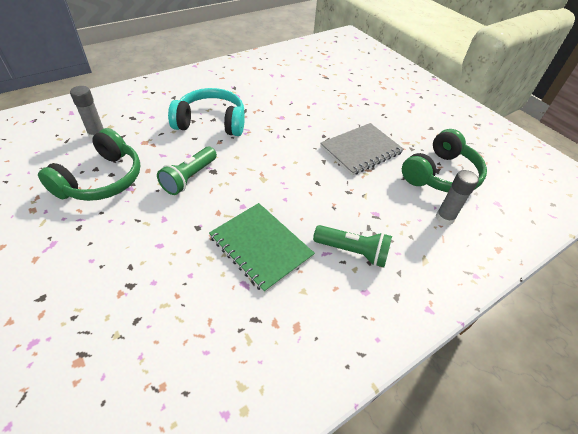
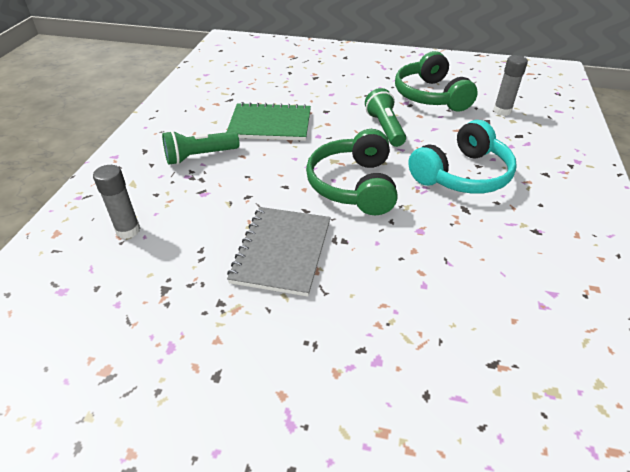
camera: 140 degrees right, 5 degrees down
green headphones [402,129,487,192] -> green headphones moved to [306,129,398,215]

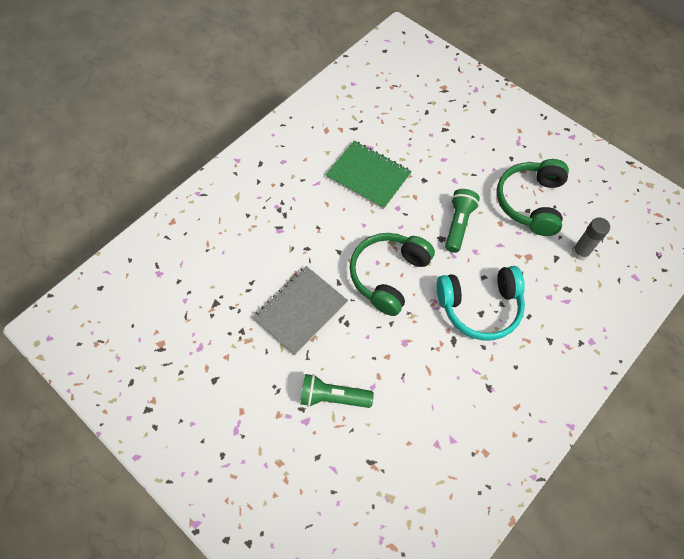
camera: 30 degrees right, 20 degrees up
grey glue stick [93,165,140,239] -> none
green flashlight [162,131,239,165] -> green flashlight moved to [300,374,374,408]

